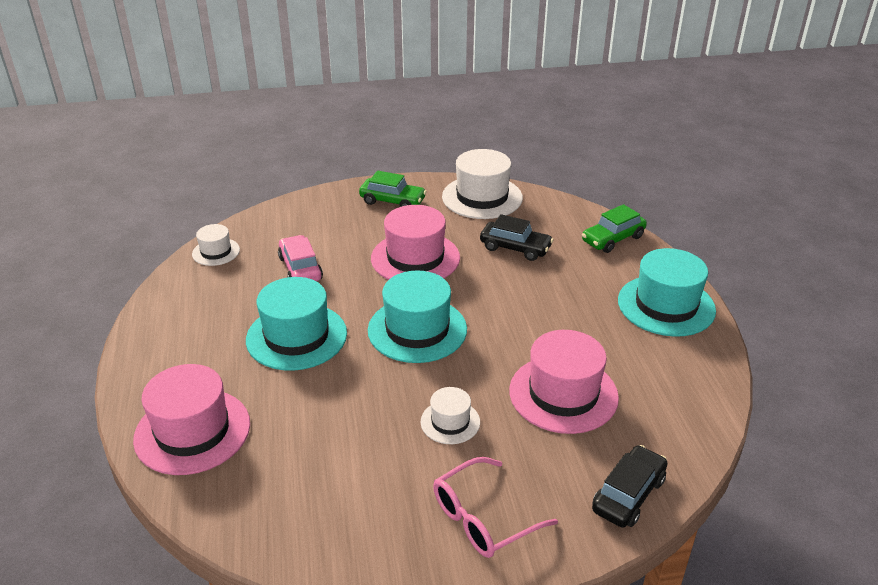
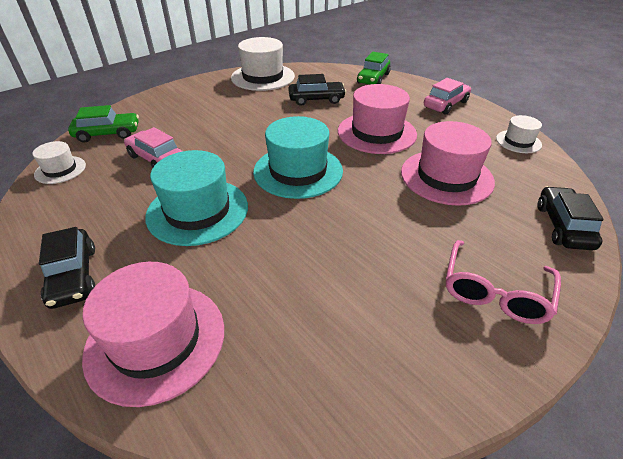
camera: 30 degrees left, 5 degrees up
green car [359,171,427,207] -> green car moved to [68,105,139,142]
pink hat [371,205,460,280] -> pink hat moved to [338,84,417,154]
white hat [421,387,480,444] -> white hat moved to [496,115,542,153]
turquoise hat [618,248,716,337] -> pink car [424,78,471,115]
none -> black car [39,227,95,309]

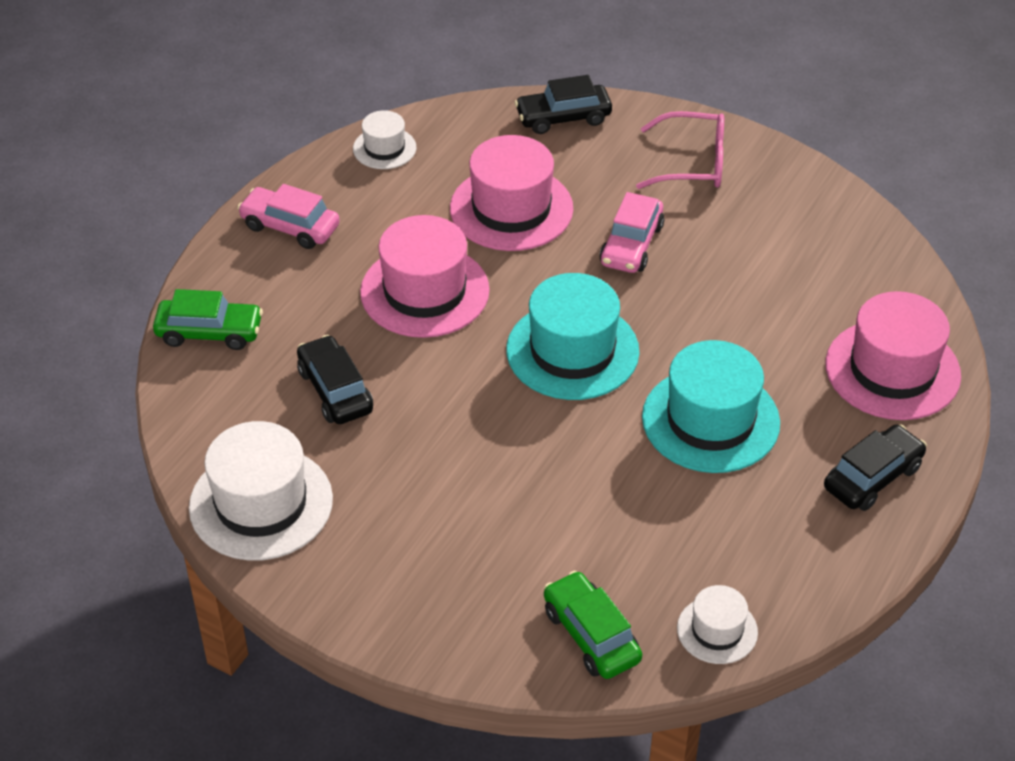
camera: 110 degrees left, 5 degrees up
pink car [124,127,182,168] -> pink car moved to [600,192,664,273]

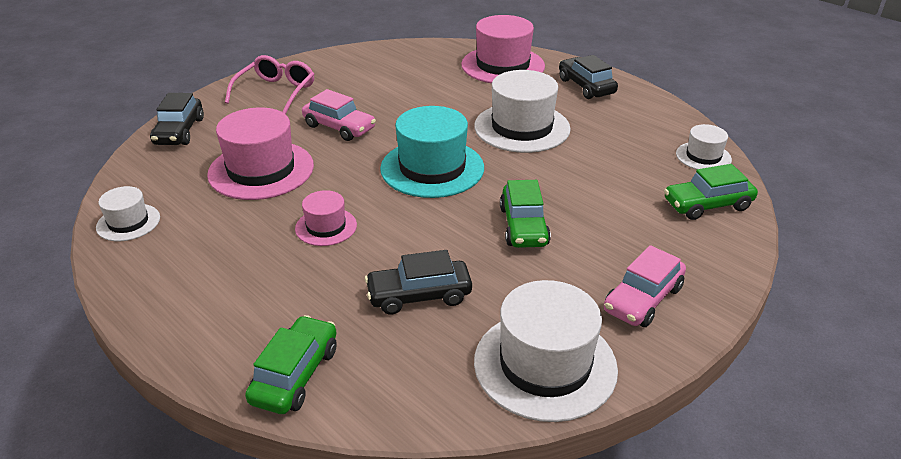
camera: 75 degrees left, 10 degrees down
pink car [237,184,340,249] -> pink car moved to [604,245,686,327]
pink hat [360,215,490,338] -> pink hat [295,190,357,246], size x0.53
turquoise hat [642,340,780,473] -> white hat [474,70,571,153]
none -> green car [500,180,551,248]

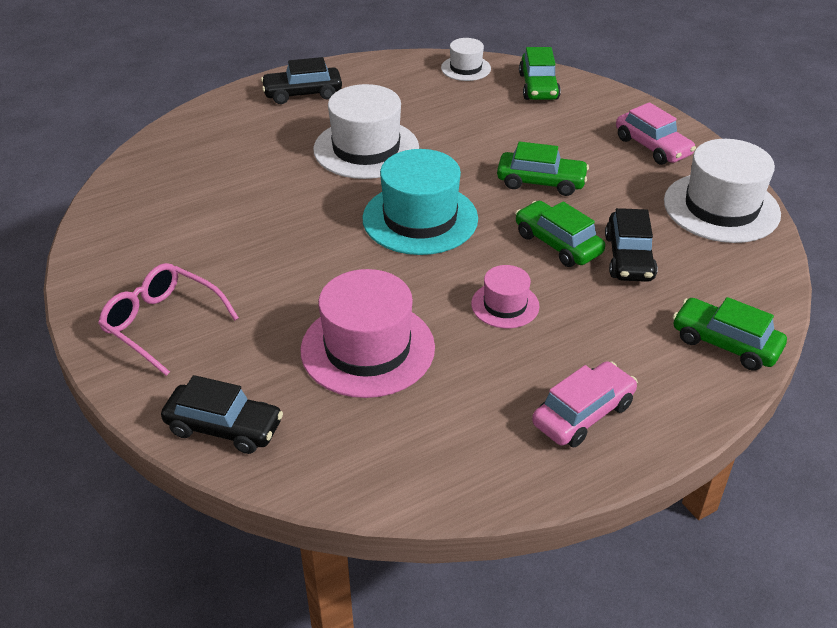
camera: 75 degrees left, 5 degrees up
white hat [96,186,160,241] -> none
pink car [302,89,376,141] -> pink car moved to [532,361,638,448]
pink hat [461,15,545,83] -> none
none -> green car [515,201,605,267]

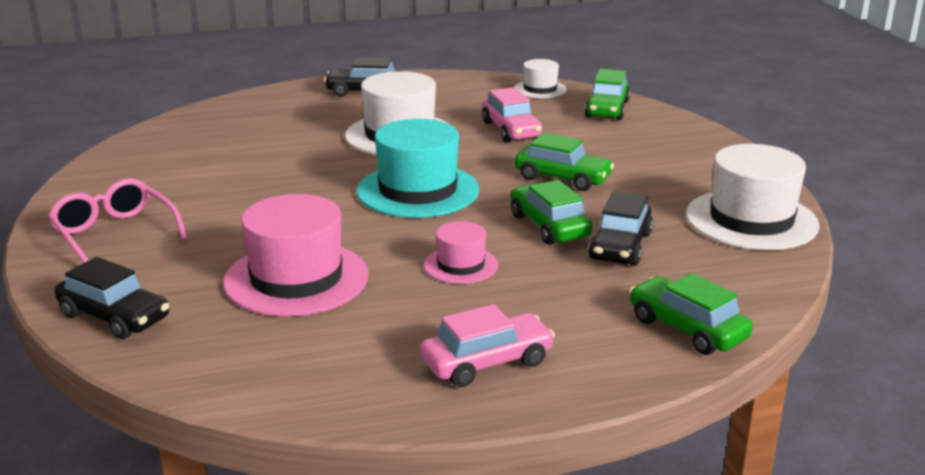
camera: 15 degrees right, 15 degrees down
pink car [616,102,696,165] -> pink car moved to [482,87,542,142]

